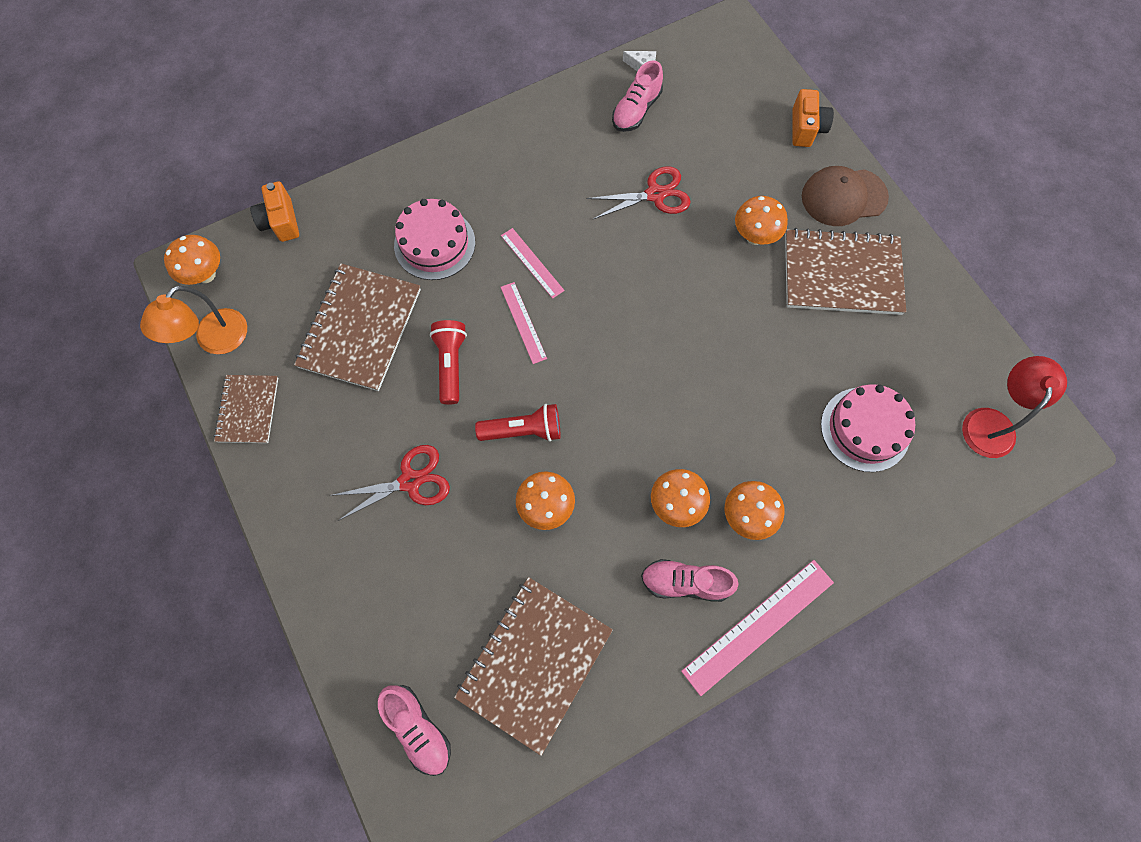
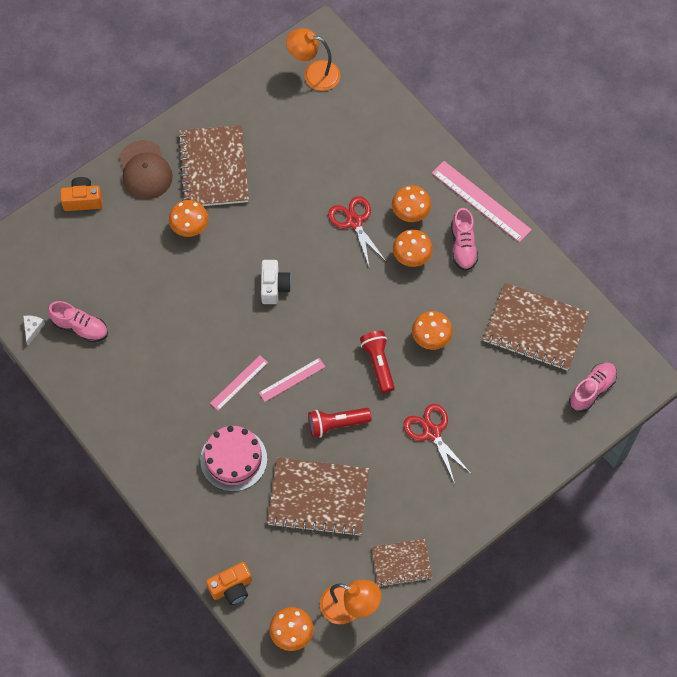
camera: 100 degrees left, 5 degrees down
red scissors [586,166,691,219] -> red scissors moved to [328,196,386,269]
pink cake [821,384,915,472] -> none
red lamp [962,356,1067,458] -> orange lamp [286,28,340,91]
none -> white camera [261,260,291,304]

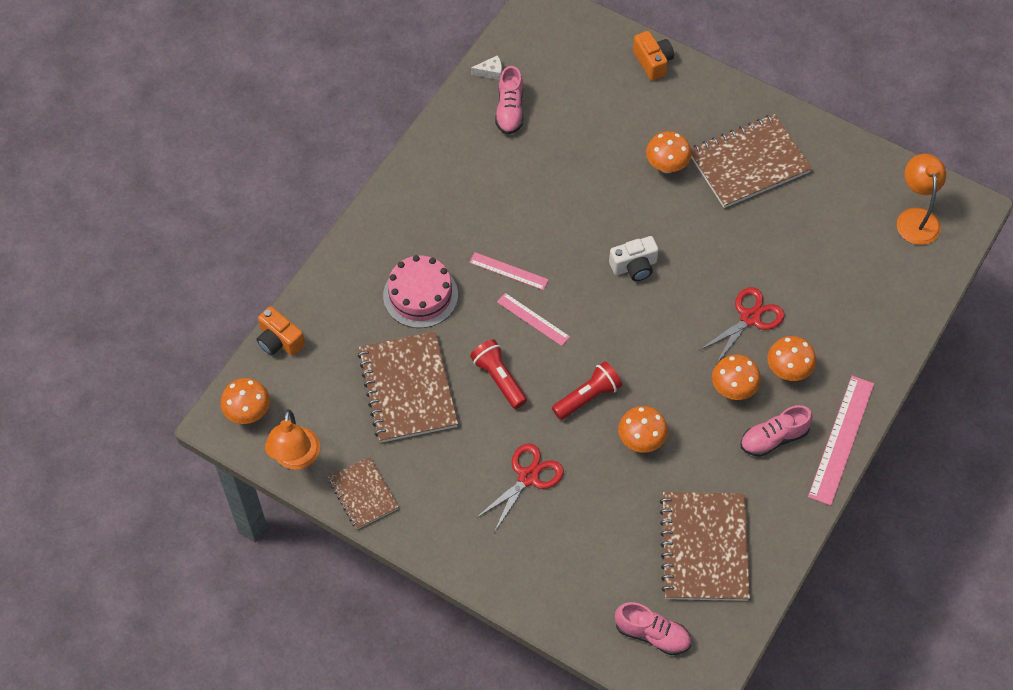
camera: 70 degrees right, 5 degrees down
brown cap [119,140,173,199] -> none

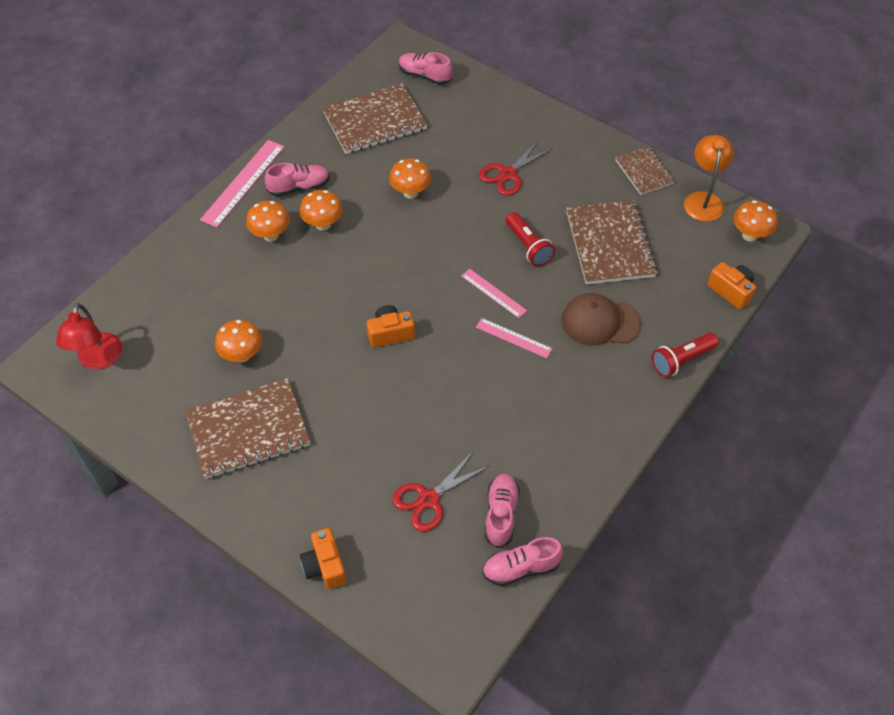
camera: 175 degrees left, 5 degrees down
pink cake [383,255,458,328] -> brown cap [561,293,641,346]
white cheese [471,55,502,80] -> pink shoe [482,537,563,586]
red flashlight [552,361,622,420] -> red flashlight moved to [652,333,719,378]
white camera [609,236,659,281] -> orange camera [367,305,415,348]
orange mushroom [646,131,692,173] -> orange mushroom moved to [215,320,262,362]
brown notebook [660,492,750,601] -> brown notebook turned 60 degrees clockwise [322,83,428,154]
red scissors [698,287,785,366] -> red scissors moved to [392,451,489,532]
orange lamp [897,154,946,245] -> red lamp [56,303,122,369]

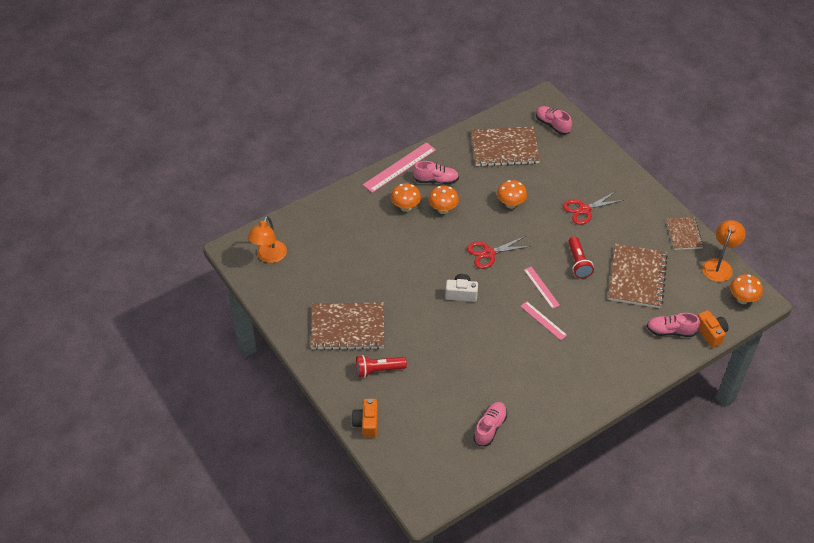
camera: 20 degrees right, 5 degrees down
red lamp [56,303,122,369] -> orange lamp [247,216,287,263]
orange mushroom [215,320,262,362] -> none
orange camera [367,305,415,348] -> white camera [445,274,478,302]
red scissors [392,451,489,532] -> red scissors moved to [467,236,531,269]
pink shoe [482,537,563,586] -> pink shoe moved to [647,313,700,337]
brown cap [561,293,641,346] -> none
red flashlight [652,333,719,378] -> red flashlight moved to [356,355,407,378]

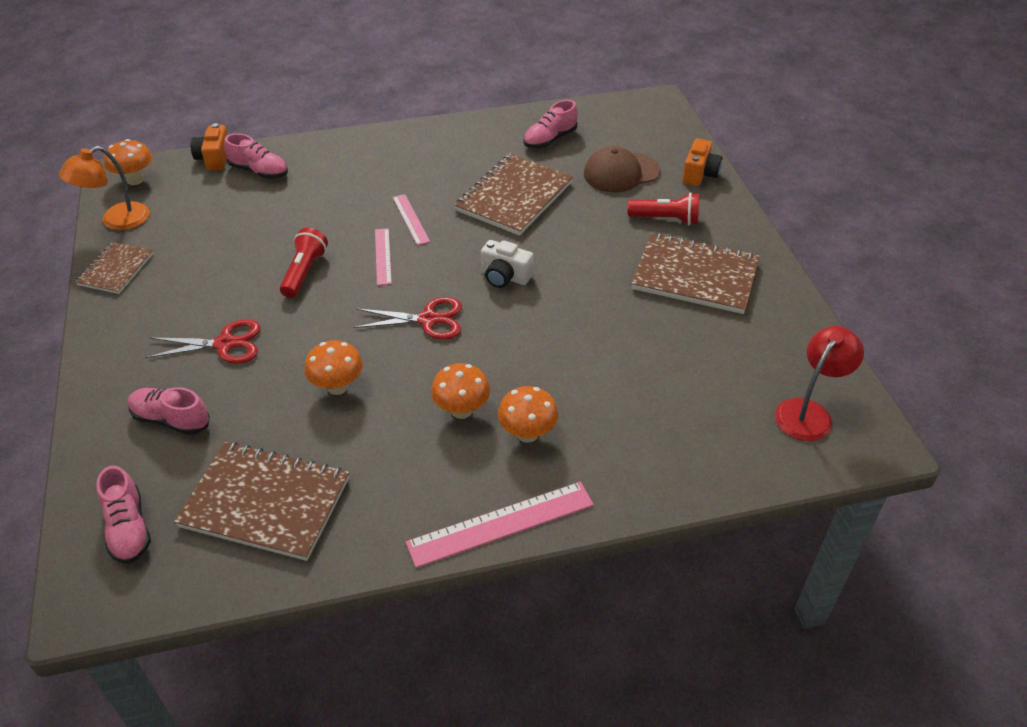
camera: 160 degrees left, 5 degrees down
orange lamp [247,216,287,263] -> red lamp [775,326,864,441]
pink shoe [413,161,459,184] -> pink shoe moved to [128,387,210,435]
brown notebook [608,244,668,308] -> brown notebook moved to [454,154,573,236]
none -> brown cap [584,146,660,192]

